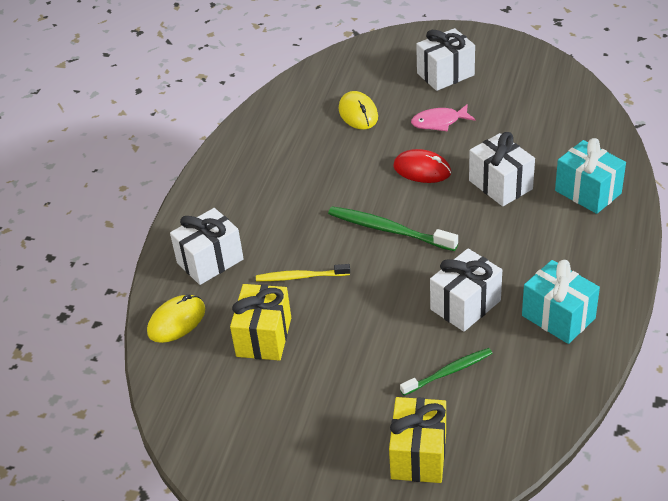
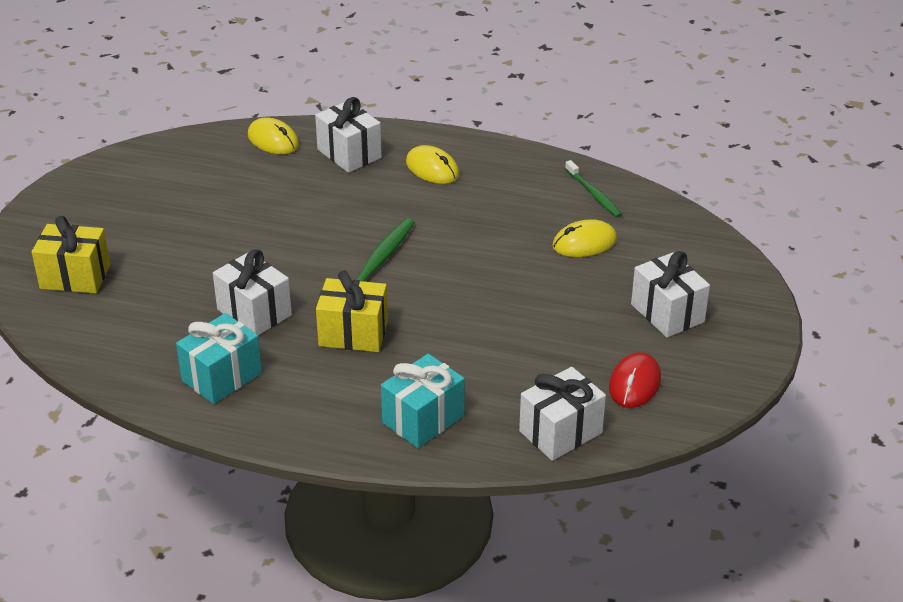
camera: 85 degrees right, 5 degrees down
yellow gift [230,284,291,361] -> yellow gift moved to [316,271,388,352]
yellow toothbrush [256,264,350,281] -> none
red mouse [393,149,451,183] -> red mouse moved to [609,352,661,408]
green toothbrush [400,348,493,396] -> green toothbrush moved to [565,160,622,218]
pink fish [411,104,476,131] -> none
white gift [469,132,535,206] -> white gift moved to [519,367,606,461]
none -> yellow mouse [406,145,459,184]

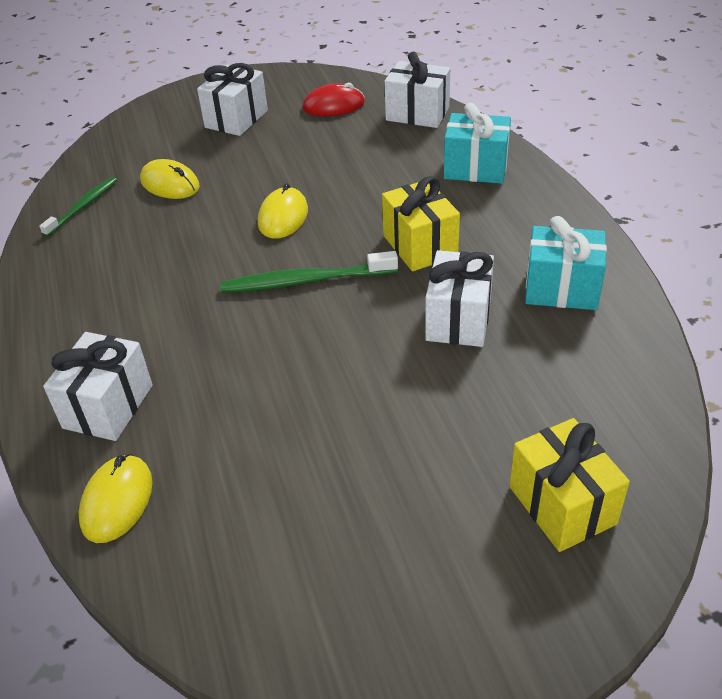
camera: 120 degrees left, 5 degrees up
yellow mouse [406,145,459,184] -> yellow mouse moved to [258,183,308,239]

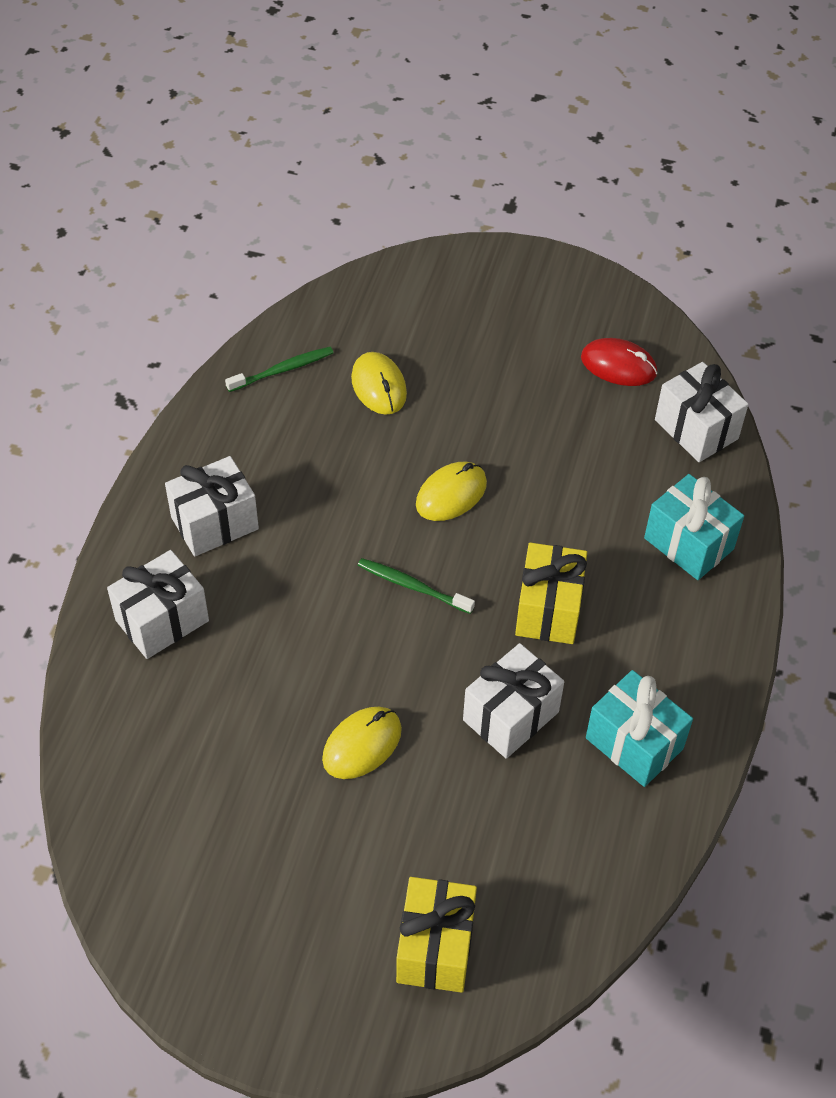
camera: 30 degrees right, 10 degrees up
yellow mouse [79,454,152,543] -> yellow mouse moved to [322,707,402,779]
white gift [197,63,268,136] -> white gift moved to [165,456,259,557]
green toothbrush [221,251,398,293] -> green toothbrush [358,558,475,614], size x0.66

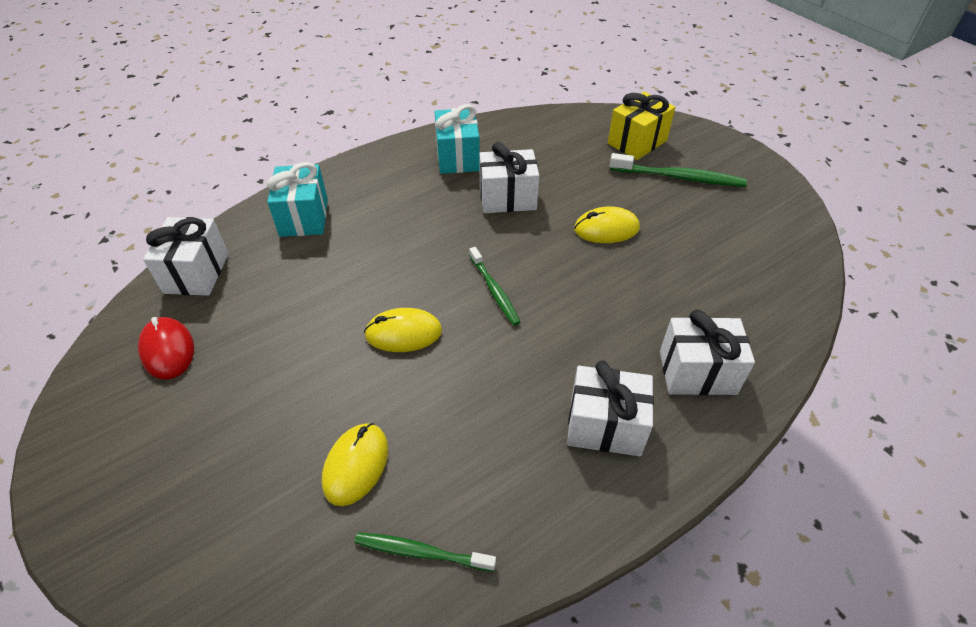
camera: 140 degrees left, 5 degrees down
yellow gift [515,543,587,644] -> none
none -> green toothbrush [610,153,747,187]

